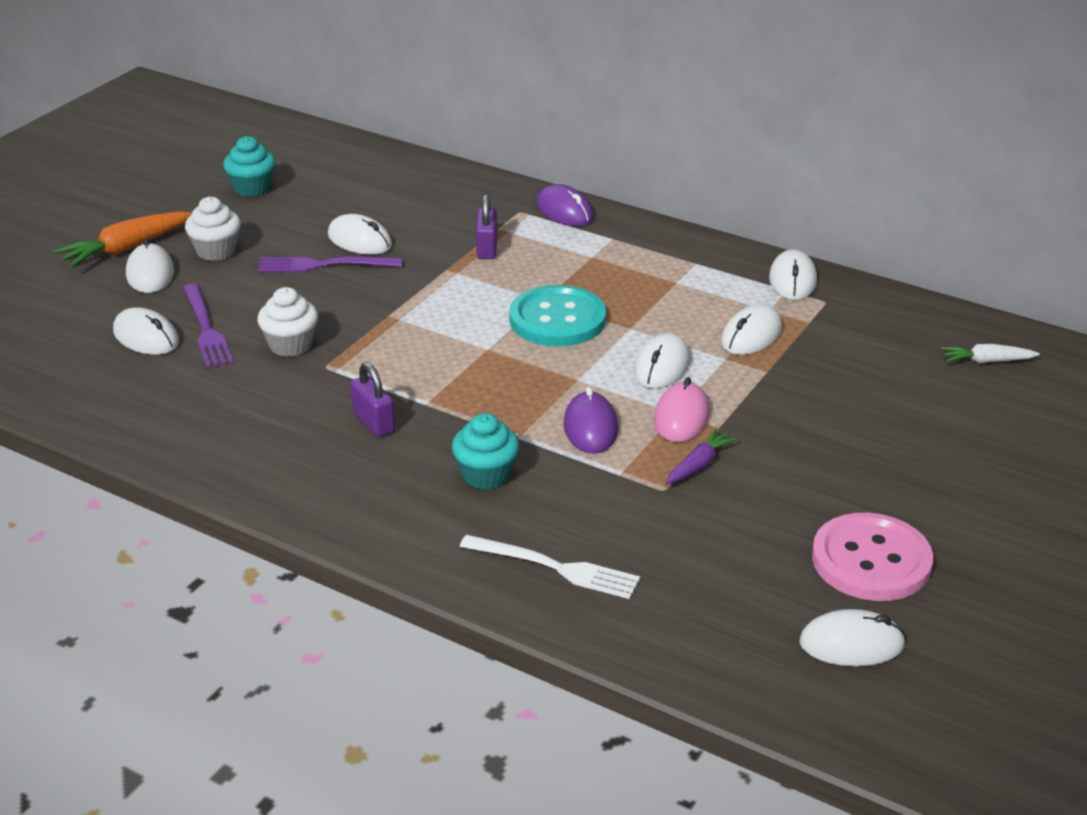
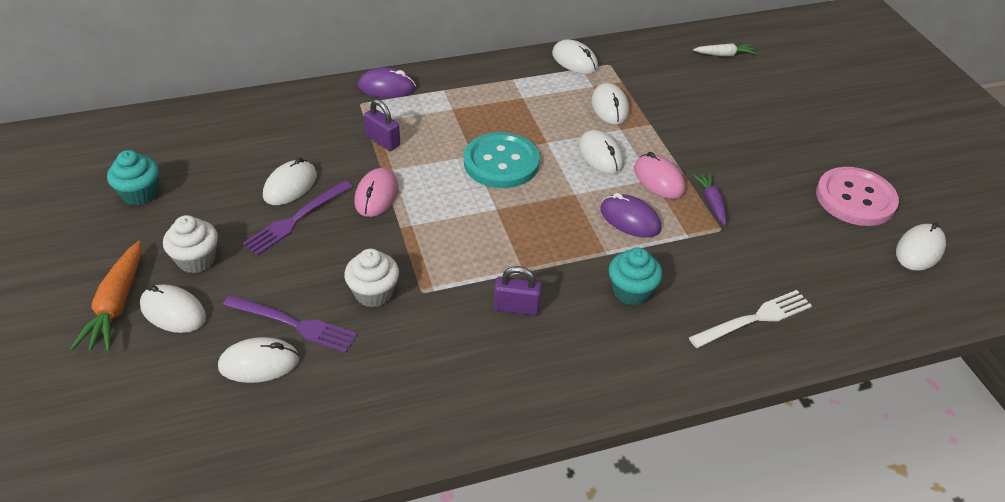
camera: 50 degrees left, 10 degrees up
white mouse [328,214,392,255] -> white mouse turned 45 degrees counterclockwise [263,157,317,205]
white carrot [941,344,1040,363] -> white carrot turned 135 degrees counterclockwise [693,43,756,56]
none -> pink mouse [354,168,399,217]

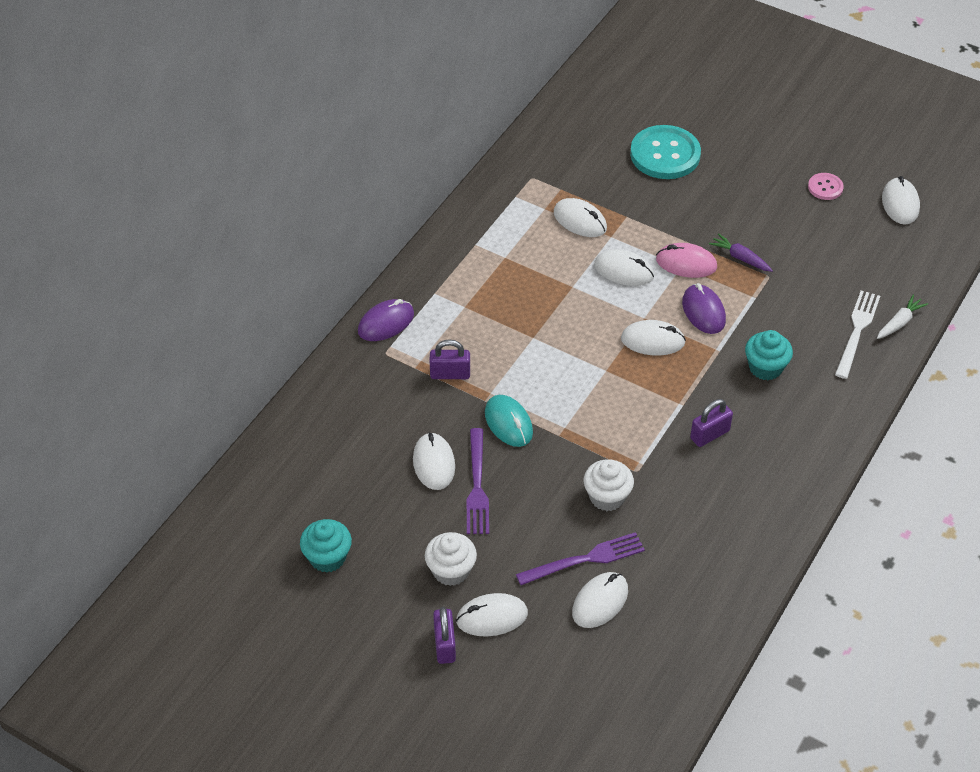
camera: 40 degrees left, 5 degrees up
orange carrot [70,241,142,352] -> purple padlock [433,607,456,664]
pink mouse [354,168,399,217] -> turquoise mouse [485,395,533,447]
turquoise button [464,132,540,188] -> turquoise button moved to [630,125,701,179]
white mouse [552,39,598,74] -> white mouse moved to [621,320,686,356]
purple mouse [600,193,661,238] -> purple mouse turned 75 degrees clockwise [682,283,726,334]
white carrot [693,43,756,56] -> white carrot moved to [877,294,928,339]
pink button [816,167,899,226] -> pink button [808,173,844,200], size x0.49

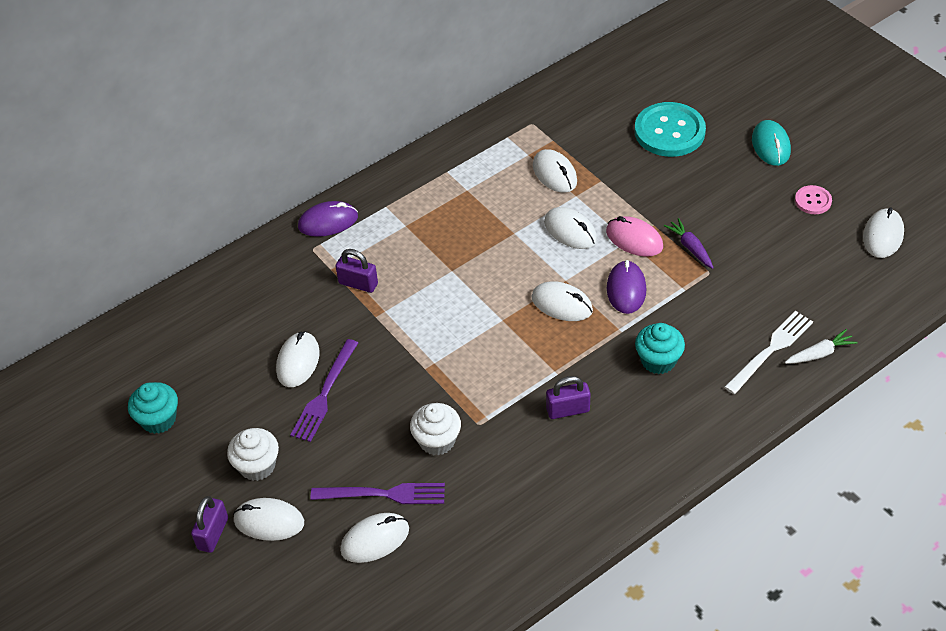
camera: 25 degrees right, 0 degrees up
turquoise mouse [485,395,533,447] -> turquoise mouse moved to [752,120,791,166]

